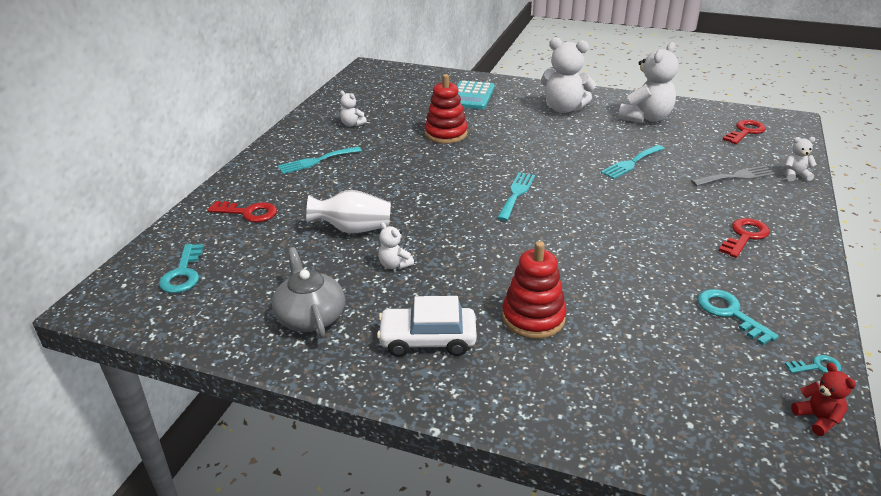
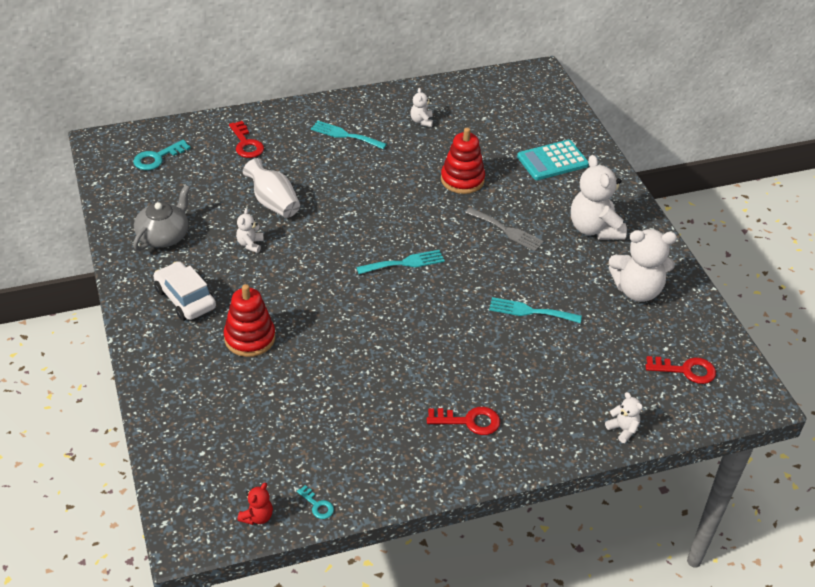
camera: 50 degrees right, 10 degrees up
grey fork [691,166,776,186] -> grey fork moved to [465,208,544,251]
turquoise key [697,289,779,345] -> none

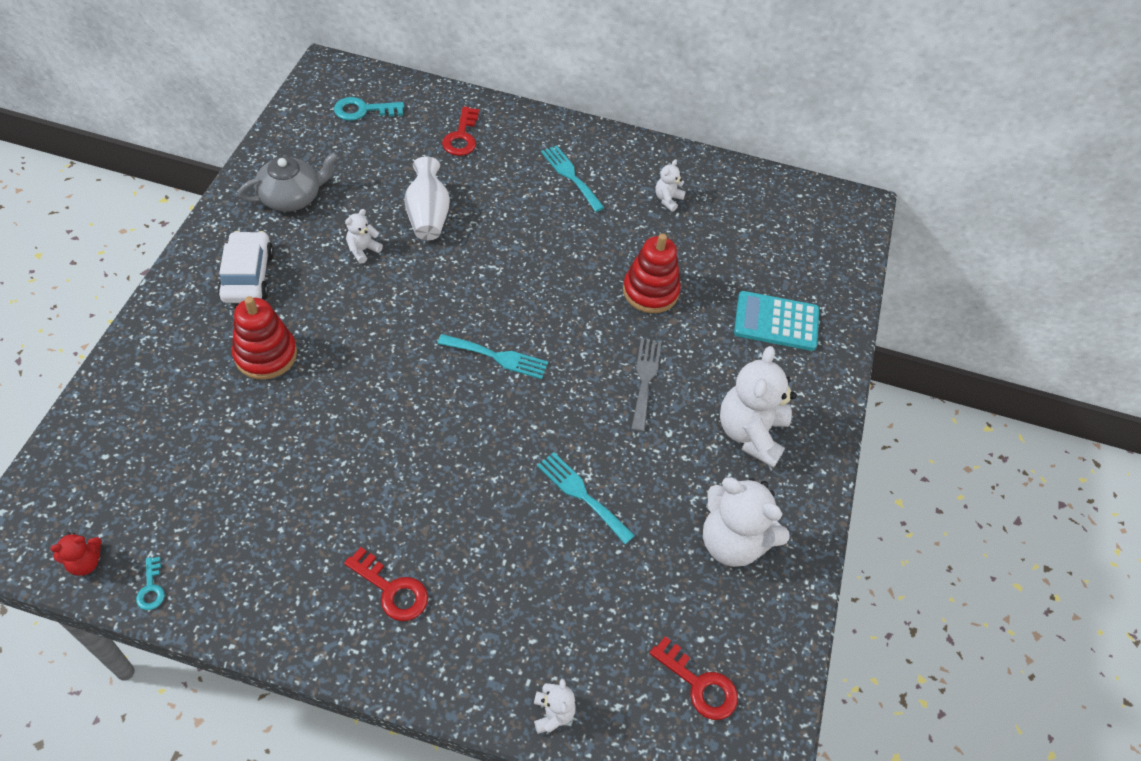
camera: 30 degrees right, 10 degrees up
grey fork [465,208,544,251] -> grey fork turned 150 degrees counterclockwise [631,338,662,432]

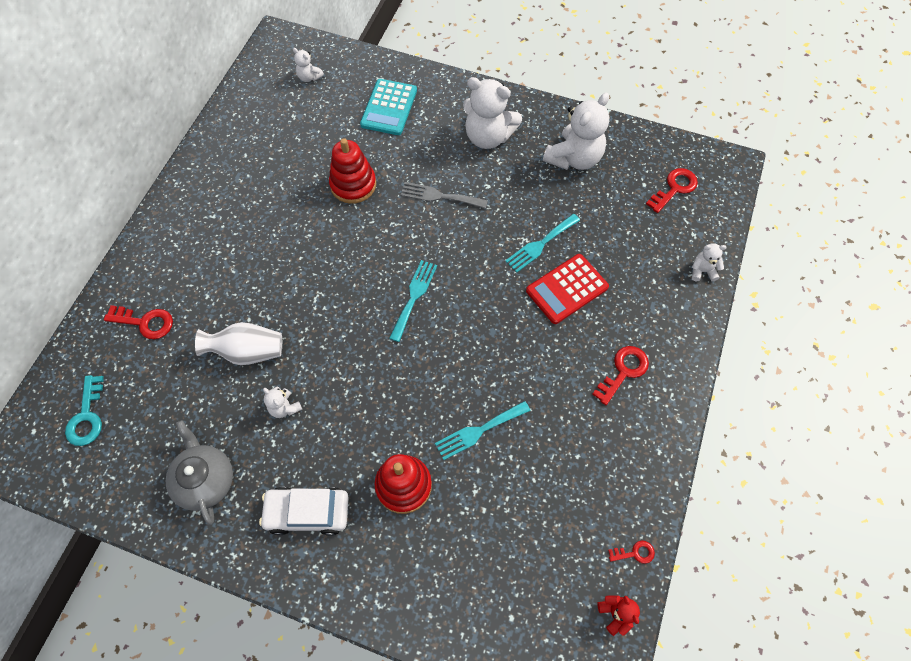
camera: 80 degrees left, 10 degrees up
turquoise key [136,557,165,610] -> red key [608,540,655,564]
turquoise fork [541,145,605,212] -> turquoise fork moved to [435,401,531,460]
white teddy bear [655,159,686,212] -> white teddy bear moved to [293,48,324,82]
none -> red calculator [526,254,609,324]

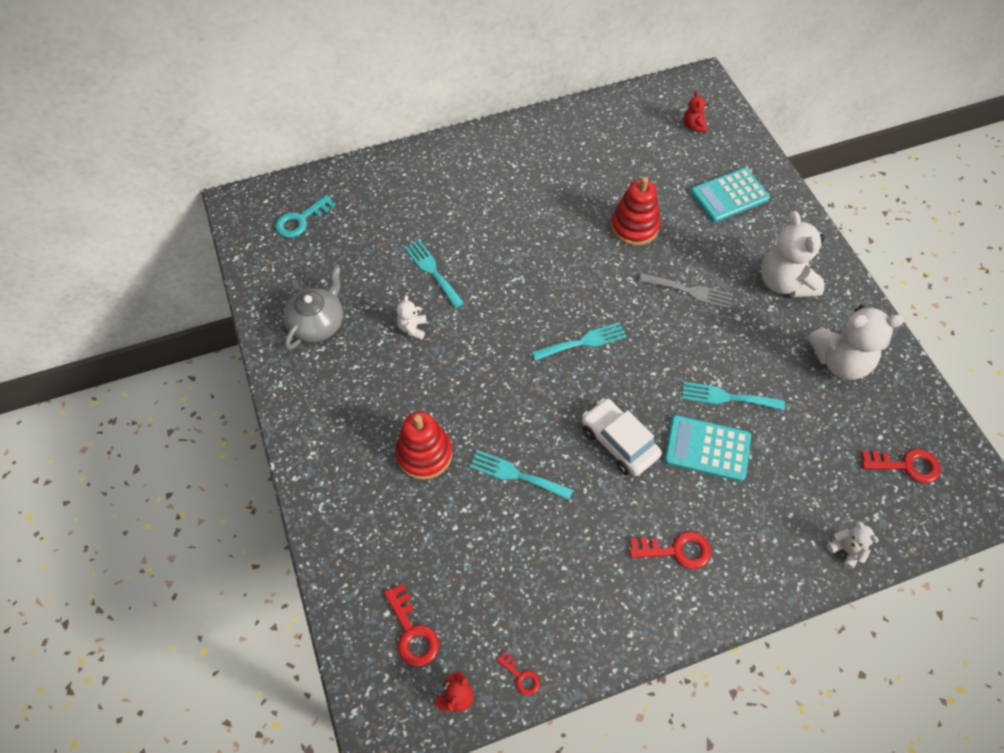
camera: 50 degrees right, 5 degrees down
red key [104,305,173,339] -> red key moved to [384,584,439,667]
white vase [195,322,282,365] -> turquoise fork [405,240,464,308]
white car [259,487,349,536] -> white car moved to [582,398,662,476]
white teddy bear [293,48,324,82] -> red teddy bear [684,91,708,133]
grey fork [401,182,488,209] -> grey fork turned 135 degrees clockwise [639,273,733,309]
red calculator [526,254,609,324] -> turquoise calculator [664,415,751,482]

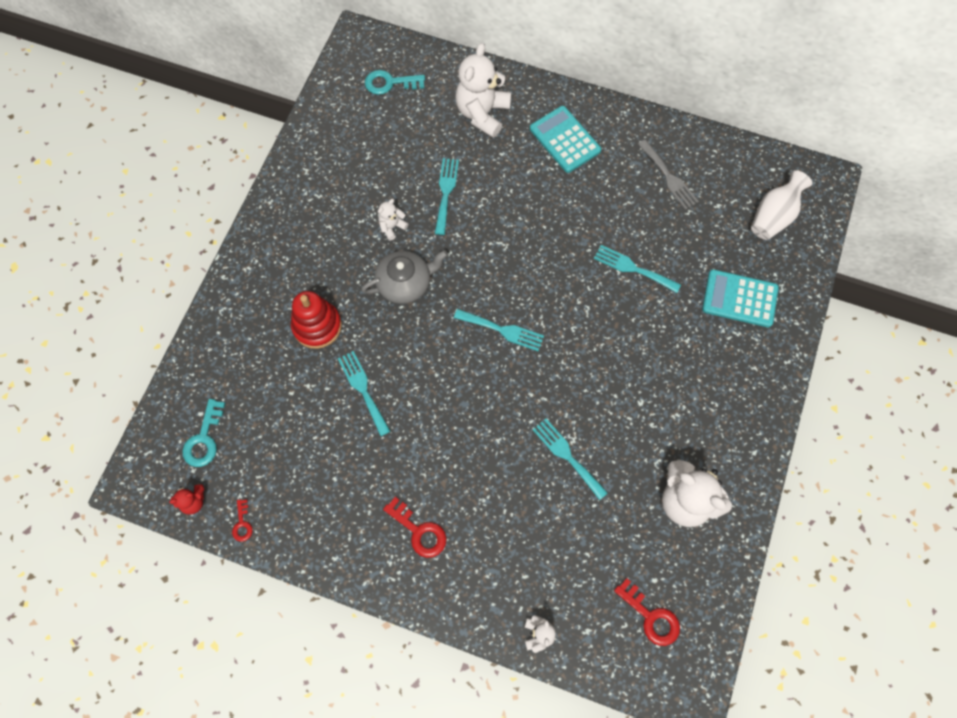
camera: 40 degrees right, 10 degrees up
grey teapot [283,266,343,350] -> grey teapot moved to [361,250,448,304]
red key [384,584,439,667] -> turquoise key [182,399,225,467]
white car [582,398,662,476] -> none
red stacking toy [611,177,660,246] -> turquoise fork [594,245,681,293]
grey fork [639,273,733,309] -> grey fork moved to [638,140,699,210]
turquoise calculator [664,415,751,482] -> turquoise calculator moved to [530,106,601,173]
red teddy bear [684,91,708,133] -> white vase [751,170,812,240]
white teddy bear [761,211,825,298] -> white teddy bear moved to [455,43,511,138]

